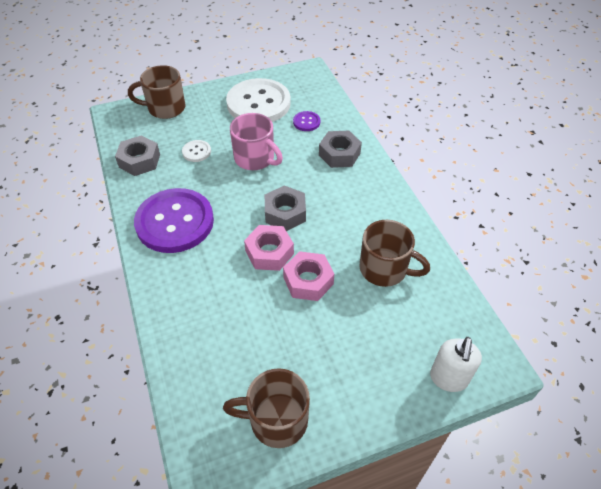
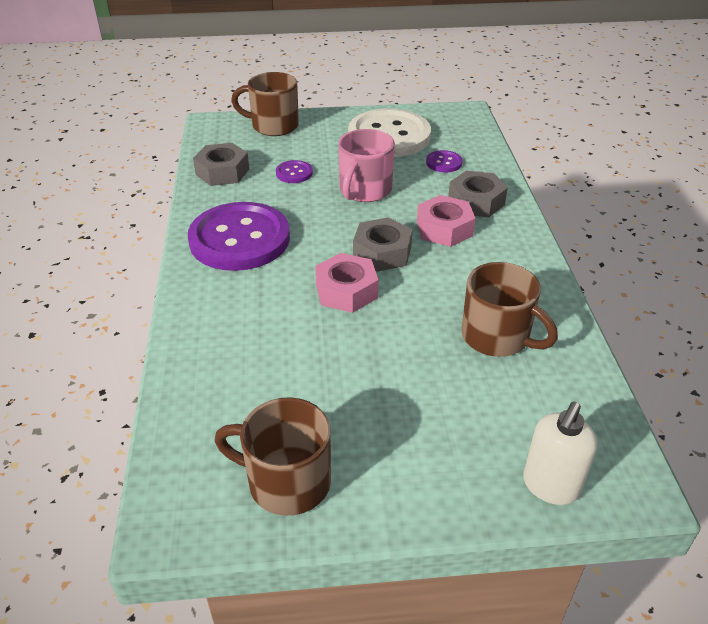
camera: 15 degrees right, 10 degrees down
white button [182,140,211,162] -> purple button [276,160,313,183]
pink mug [230,113,283,170] -> pink mug turned 60 degrees clockwise [338,129,395,202]
pink nut [283,251,334,301] -> pink nut moved to [417,195,476,247]

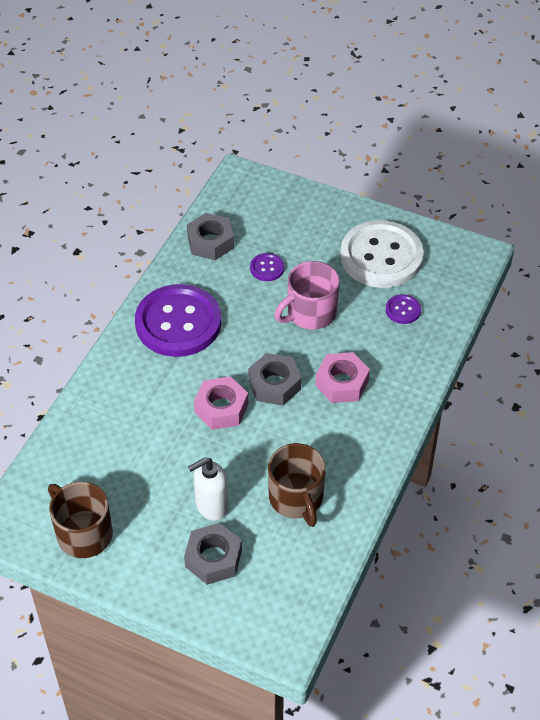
camera: 30 degrees right, 10 degrees up
brown mug [231,72,299,136] -> none
grey nut [448,170,508,217] -> grey nut moved to [184,523,242,585]
white soap dispenser [523,401,598,505] -> white soap dispenser moved to [188,457,228,521]

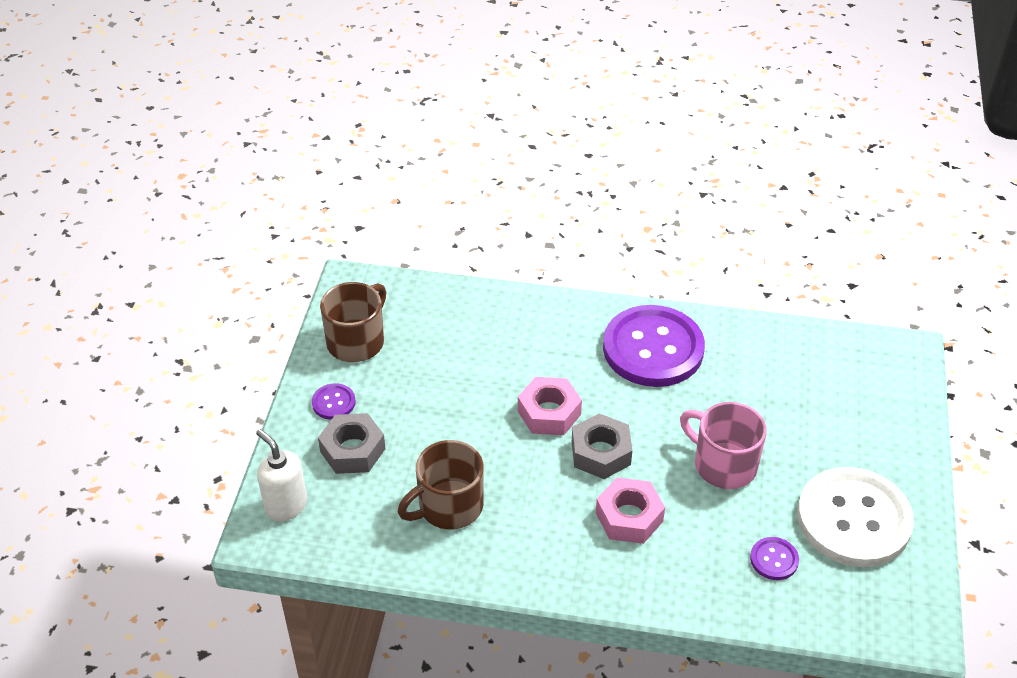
camera: 75 degrees right, 5 degrees down
grey nut [187,213,234,260] -> none
white soap dispenser [188,457,228,521] -> white soap dispenser moved to [256,429,307,522]
purple button [250,253,285,281] -> purple button moved to [312,383,356,420]

